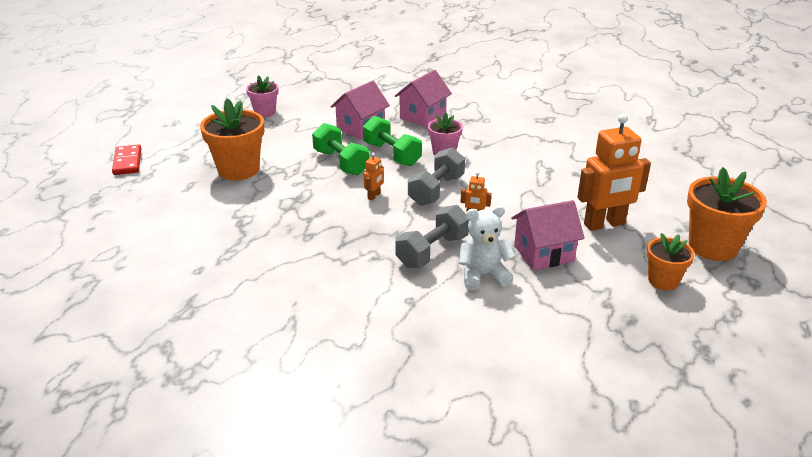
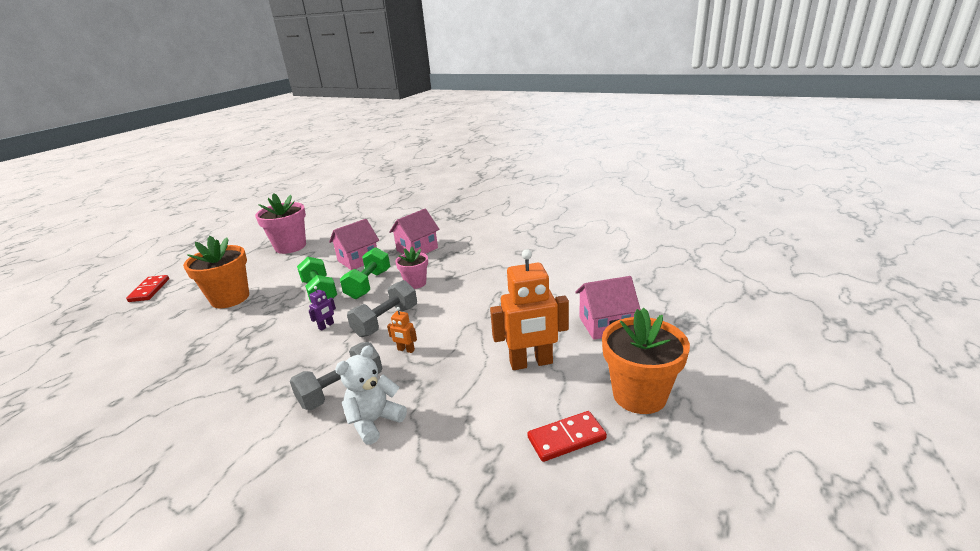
camera: 10 degrees right, 5 degrees down
pink flower pot [246,75,279,117] -> pink flower pot [255,193,306,254], size x1.70
green dumbbell [363,116,422,166] -> green dumbbell turned 45 degrees clockwise [340,247,390,299]
orange robot [364,153,384,200] -> purple robot [308,286,336,330]
white teddy bear [458,206,515,290] -> white teddy bear turned 45 degrees counterclockwise [335,345,407,445]
pink house [511,200,585,270] -> pink house moved to [575,276,641,340]
orange flower pot [647,233,695,290] -> red domino [527,411,607,462]

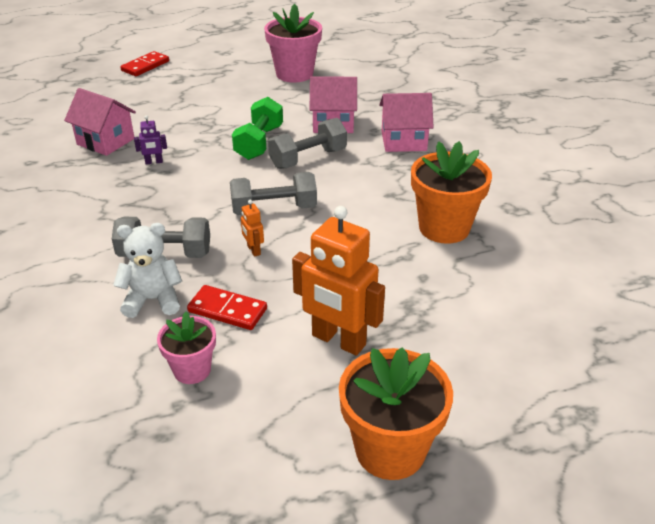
camera: 40 degrees right, 10 degrees up
orange flower pot [183,236,249,308] -> orange flower pot moved to [411,141,492,244]
purple robot [308,286,336,330] -> purple robot moved to [134,115,167,164]
green dumbbell [340,247,390,299] -> grey dumbbell [268,118,347,169]
pink flower pot [395,247,428,289] -> pink flower pot moved to [157,312,216,384]
red domino [527,411,607,462] -> red domino moved to [187,285,267,330]
pink house [575,276,641,340] -> pink house moved to [64,88,136,156]

